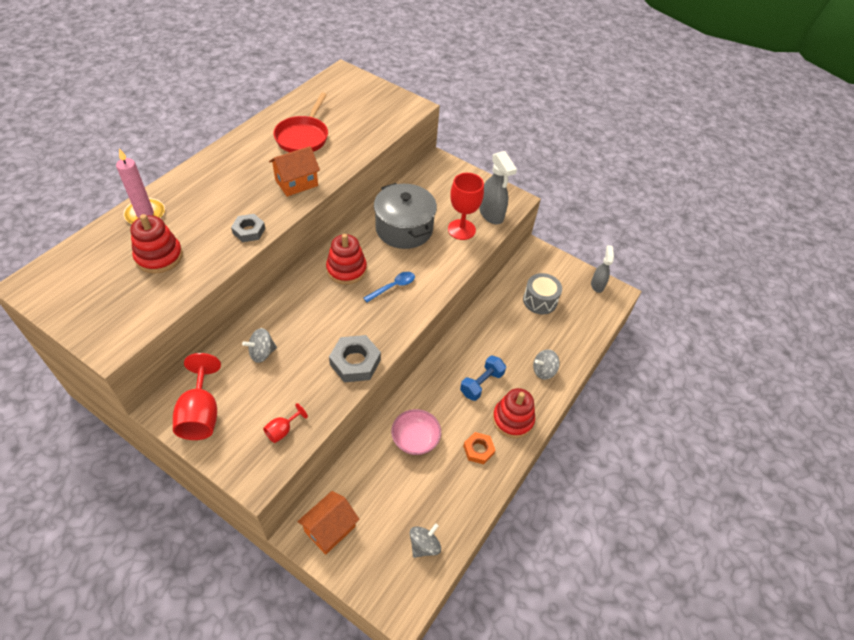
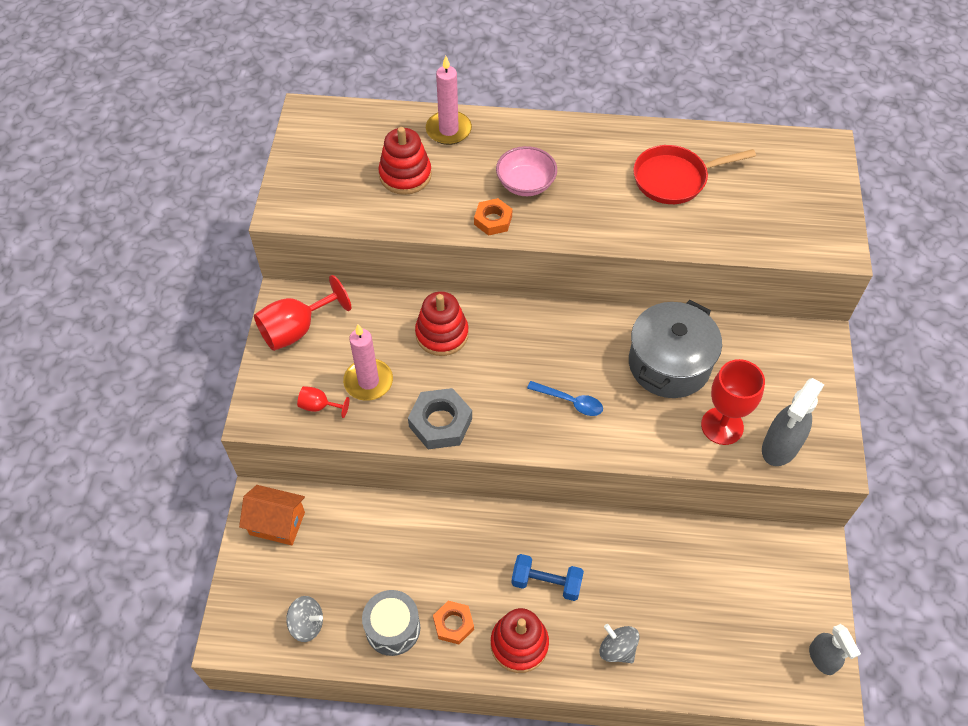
camera: 65 degrees right, 5 degrees up
grey nut [231,214,265,242] -> orange nut [474,198,512,236]
grey spinning top [242,328,277,363] -> none
orange house [269,146,320,197] -> none
red stacking toy [326,234,367,285] -> red stacking toy moved to [415,291,469,356]
pink bowl [391,409,441,455] -> pink bowl moved to [496,146,557,196]
grey drum [523,273,562,315] -> grey drum moved to [362,590,420,656]
grey spray bottle [591,245,614,293] -> grey spray bottle turned 90 degrees clockwise [809,624,861,675]
none -> pink candle [343,324,393,401]

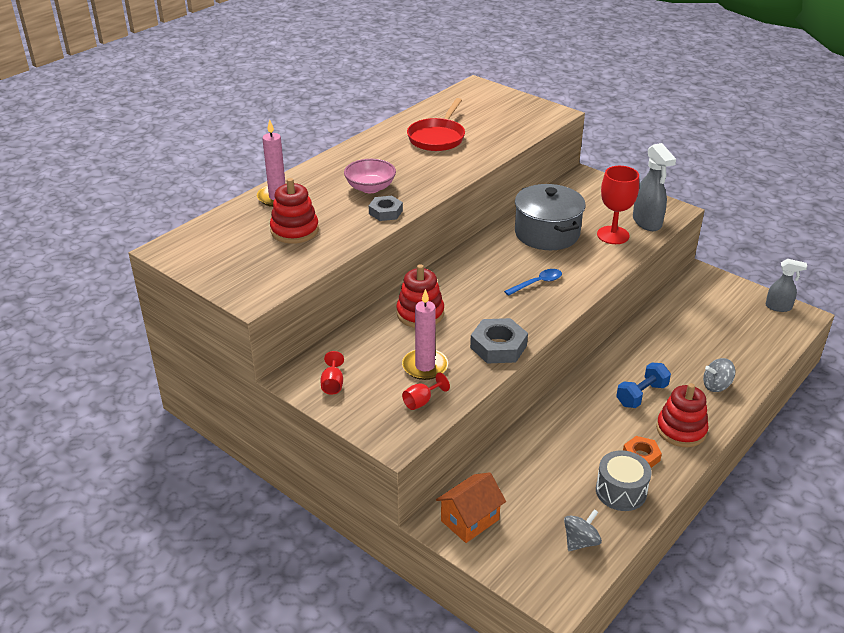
camera: 55 degrees left, 20 degrees down
red goblet [254,275,351,351] -> red goblet [320,351,344,395], size x0.51
orange nut [474,198,512,236] -> grey nut [369,196,403,221]

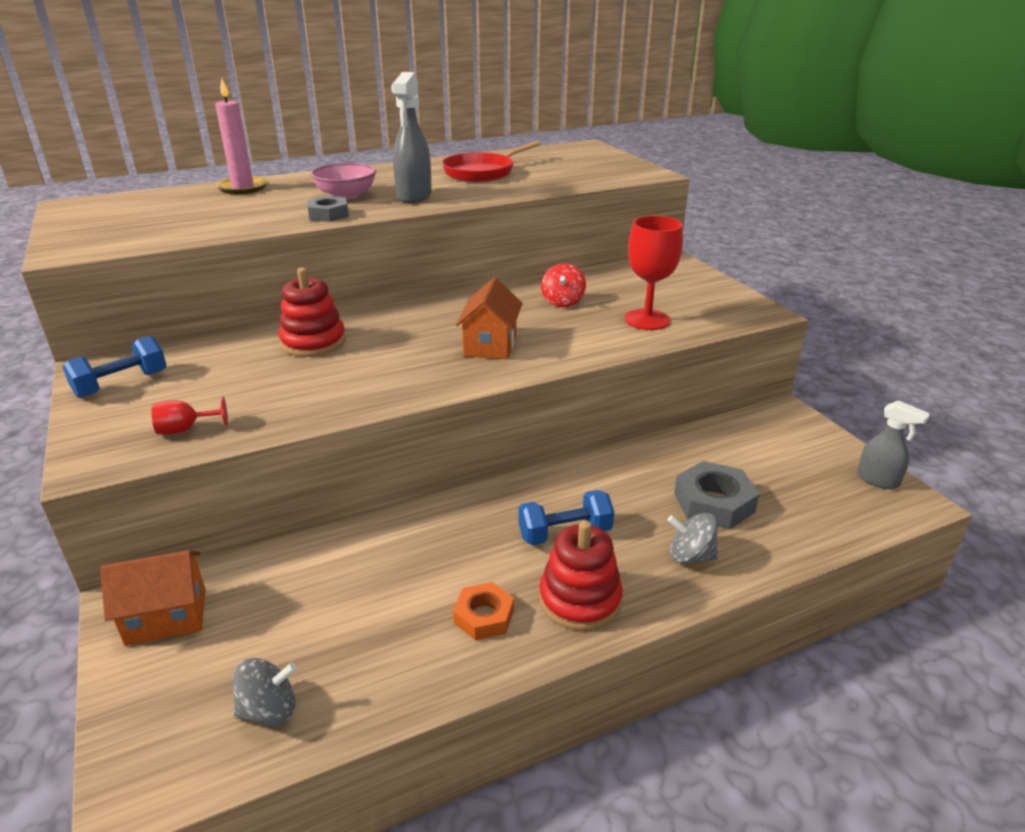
camera: 25 degrees right, 5 degrees down
red stacking toy [270,178,319,244] -> none
red goblet [320,351,344,395] -> blue dumbbell [62,335,167,398]
pink candle [402,289,448,380] -> none
grey nut [470,318,528,363] -> grey nut moved to [674,461,759,529]
blue spoon [504,269,562,296] -> orange house [456,278,523,359]
grey pot [515,184,586,250] -> red spinning top [541,263,586,307]
grey drum [596,450,652,511] -> none
grey spray bottle [633,143,676,231] -> grey spray bottle moved to [391,72,432,203]

